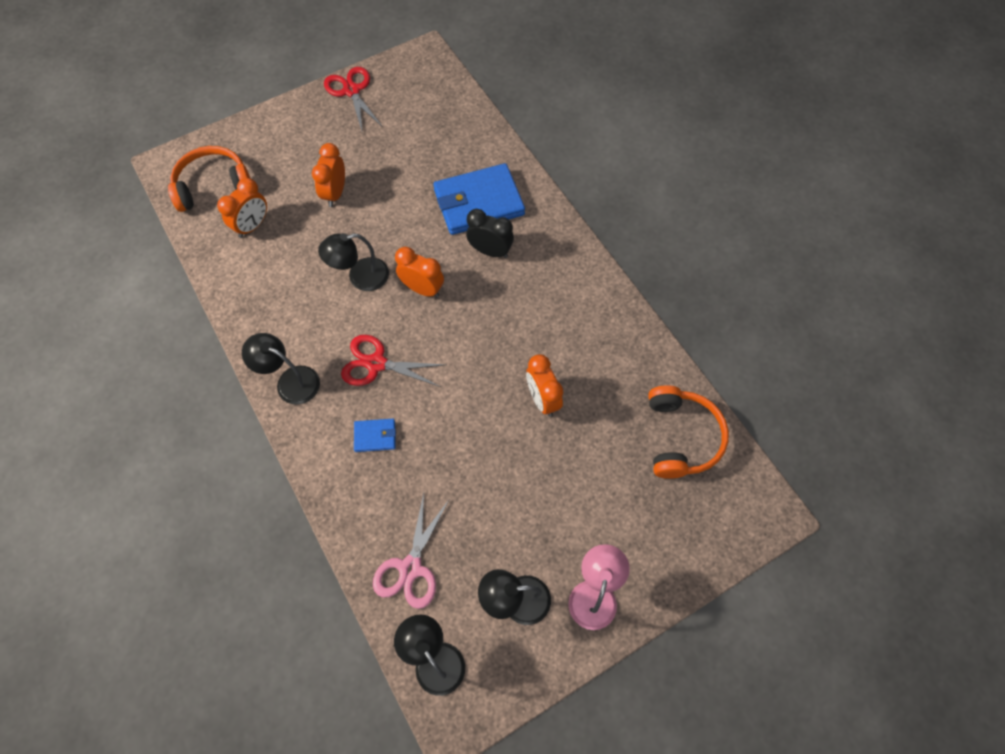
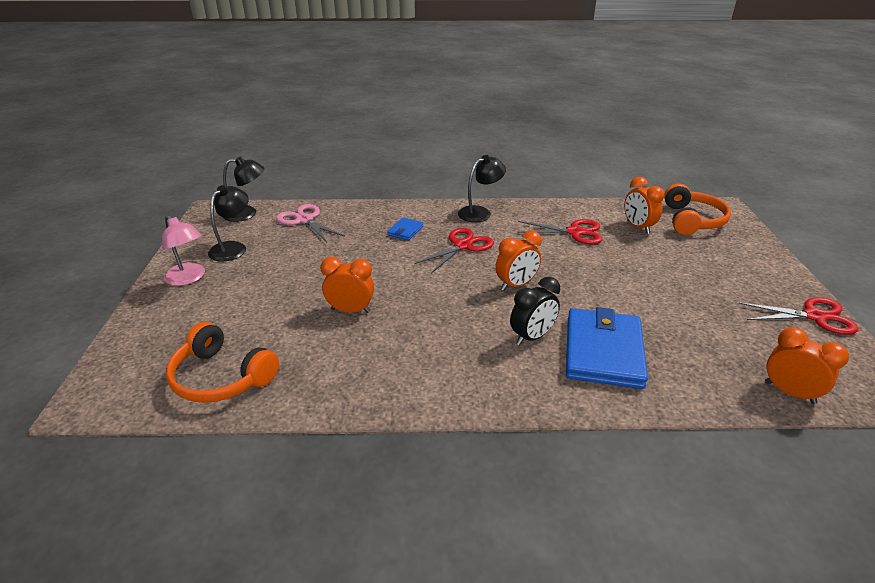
camera: 120 degrees right, 30 degrees down
orange clock [312,143,345,207] -> orange clock moved to [765,327,849,404]
black lamp [318,233,389,291] -> none
none -> red scissors [517,219,603,245]

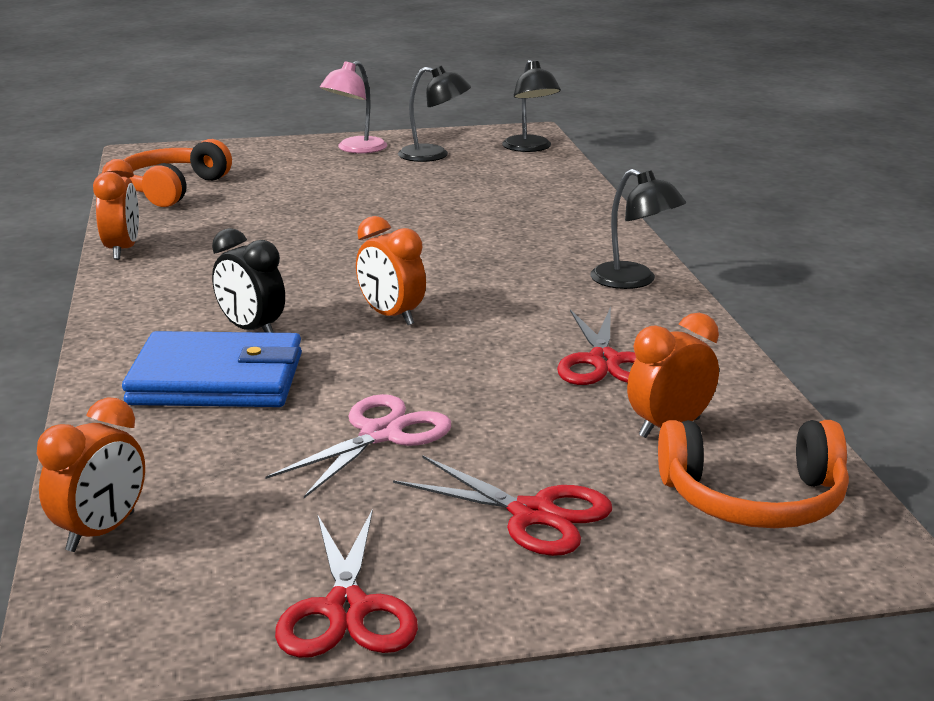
camera: 80 degrees right, 10 degrees down
pink scissors [276,204,345,242] -> pink scissors moved to [265,394,451,498]
orange clock [320,257,374,313] -> orange clock moved to [93,159,139,260]
blue wallet [387,218,423,241] -> none
red scissors [414,228,494,273] -> red scissors moved to [393,455,612,556]

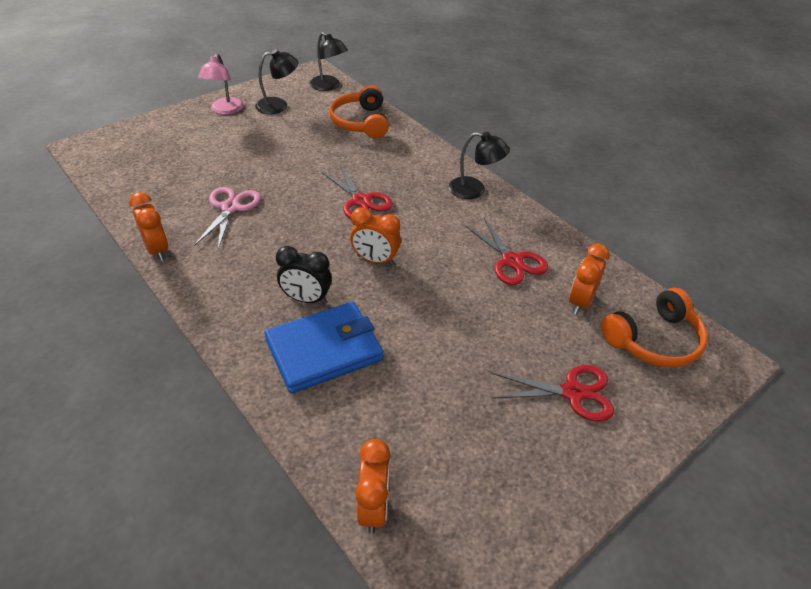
camera: 30 degrees left, 20 degrees up
orange headphones [123,139,232,207] -> orange headphones moved to [329,85,389,138]
pink scissors [265,394,451,498] -> pink scissors moved to [194,187,261,249]
red scissors [275,509,418,658] -> red scissors moved to [322,165,393,219]

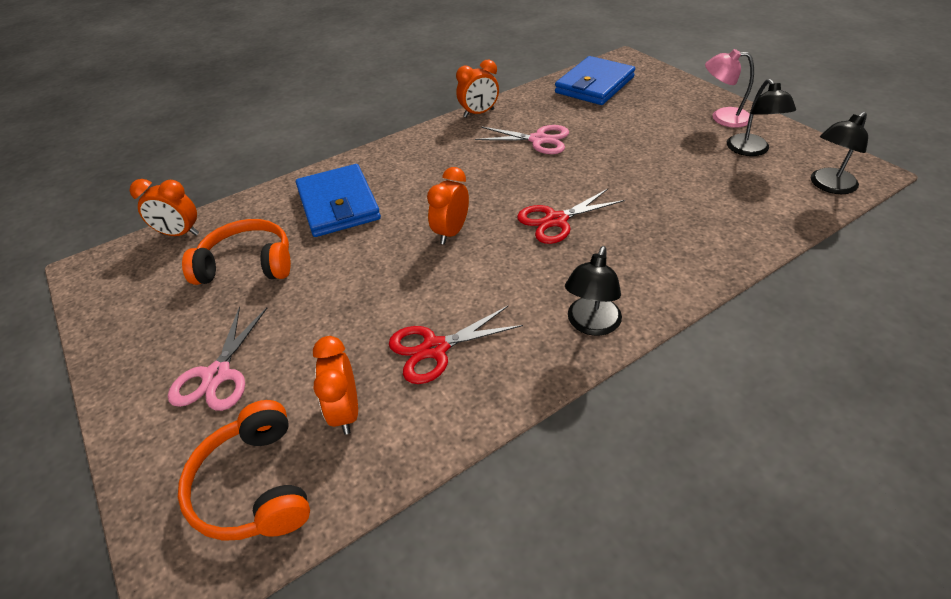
camera: 100 degrees right, 0 degrees up
black clock [276,246,332,304] -> none
orange headphones [329,85,389,138] -> orange headphones moved to [182,219,291,285]
red scissors [491,365,614,422] -> pink scissors [168,306,267,411]
orange clock [569,244,610,315] -> orange clock turned 135 degrees counterclockwise [313,336,358,435]
none -> blue wallet [555,56,635,105]

